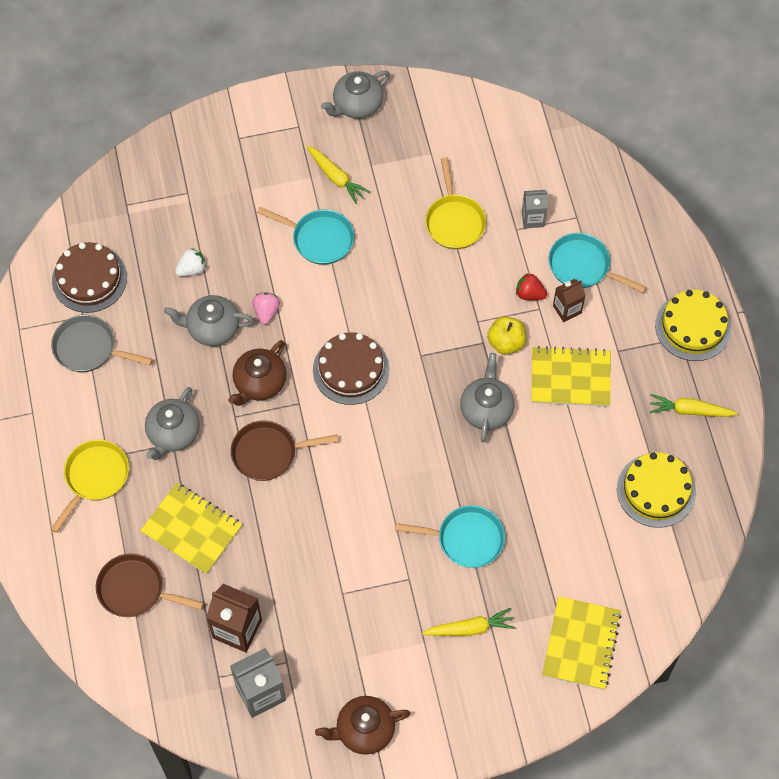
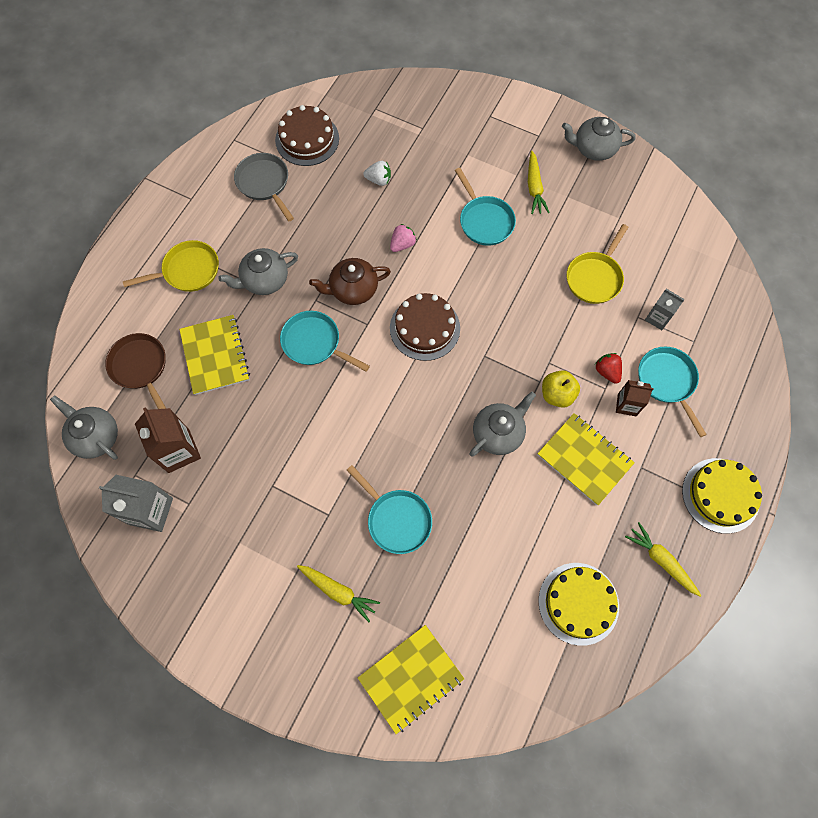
camera: 40 degrees right, 5 degrees up
grey teapot [164,295,254,346] -> grey teapot moved to [50,395,118,460]
brown pan [231,420,338,481] -> turquoise pan [280,311,370,372]
brown teapot [315,696,410,755] -> none

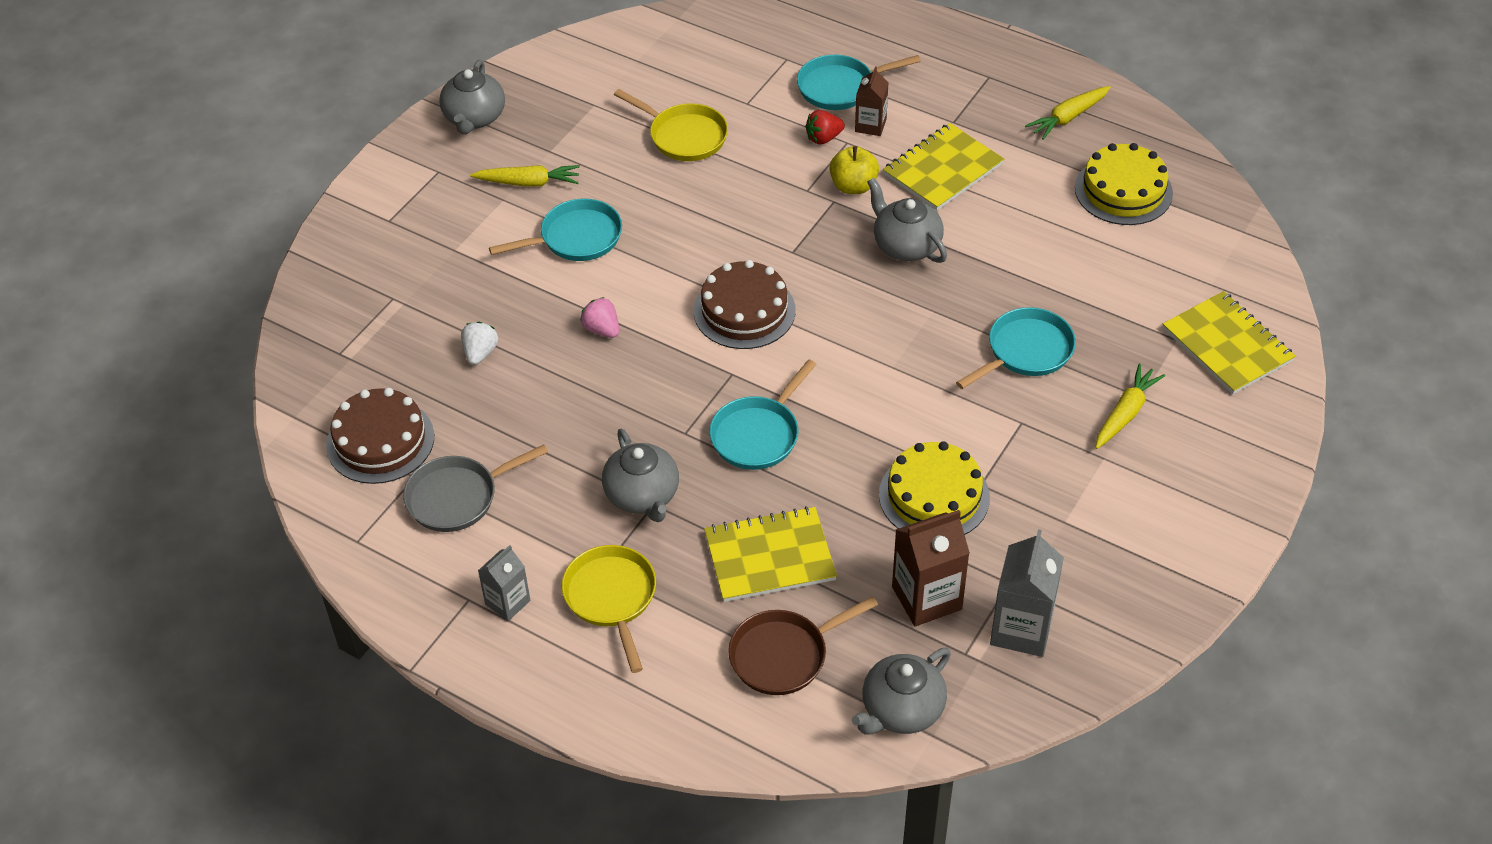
camera: 85 degrees left, 20 degrees down
brown teapot [309,258,391,305] -> none
grey carton [645,289,684,330] -> grey carton moved to [478,545,530,621]
yellow cake [682,458,762,534] -> yellow cake moved to [879,441,990,535]

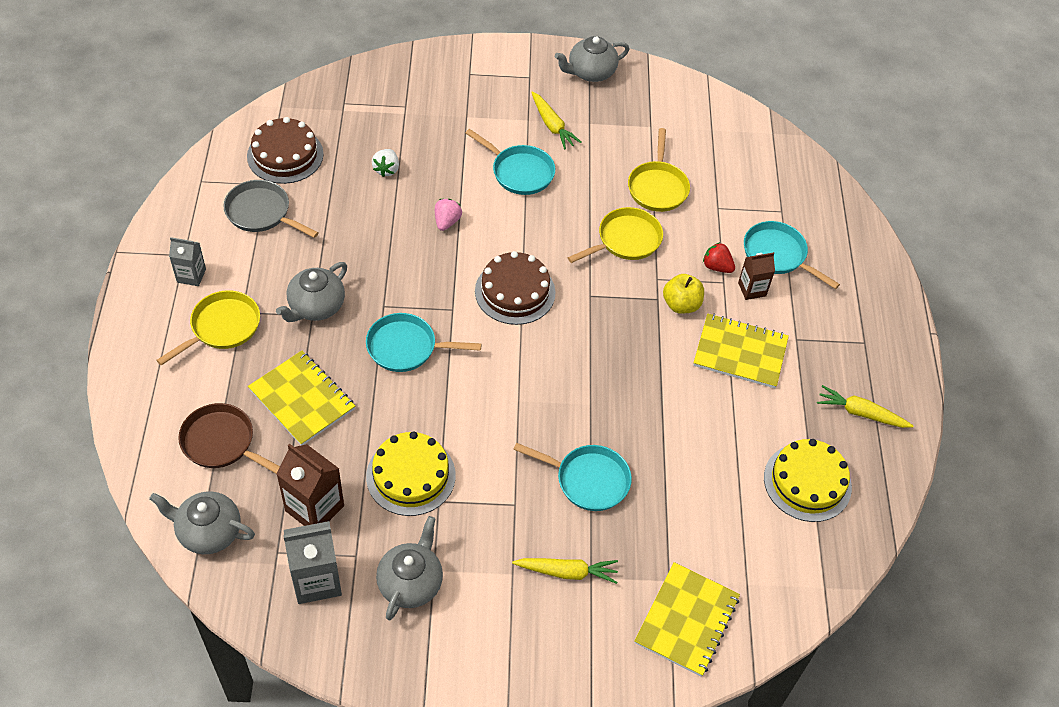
camera: 55 degrees right, 5 degrees up
white strawberry [461,322,498,365] -> white strawberry turned 120 degrees clockwise [372,149,399,177]
grey teapot [867,178,947,263] -> grey teapot moved to [376,516,443,621]
none -> yellow pan [567,207,663,263]

